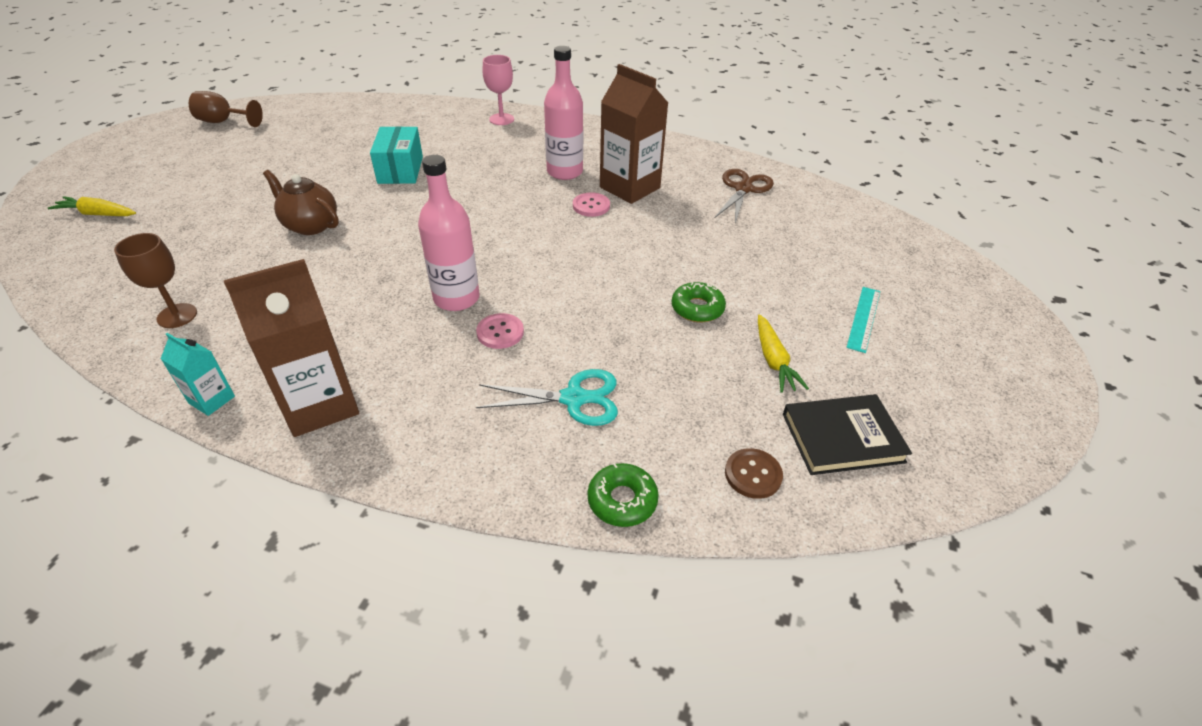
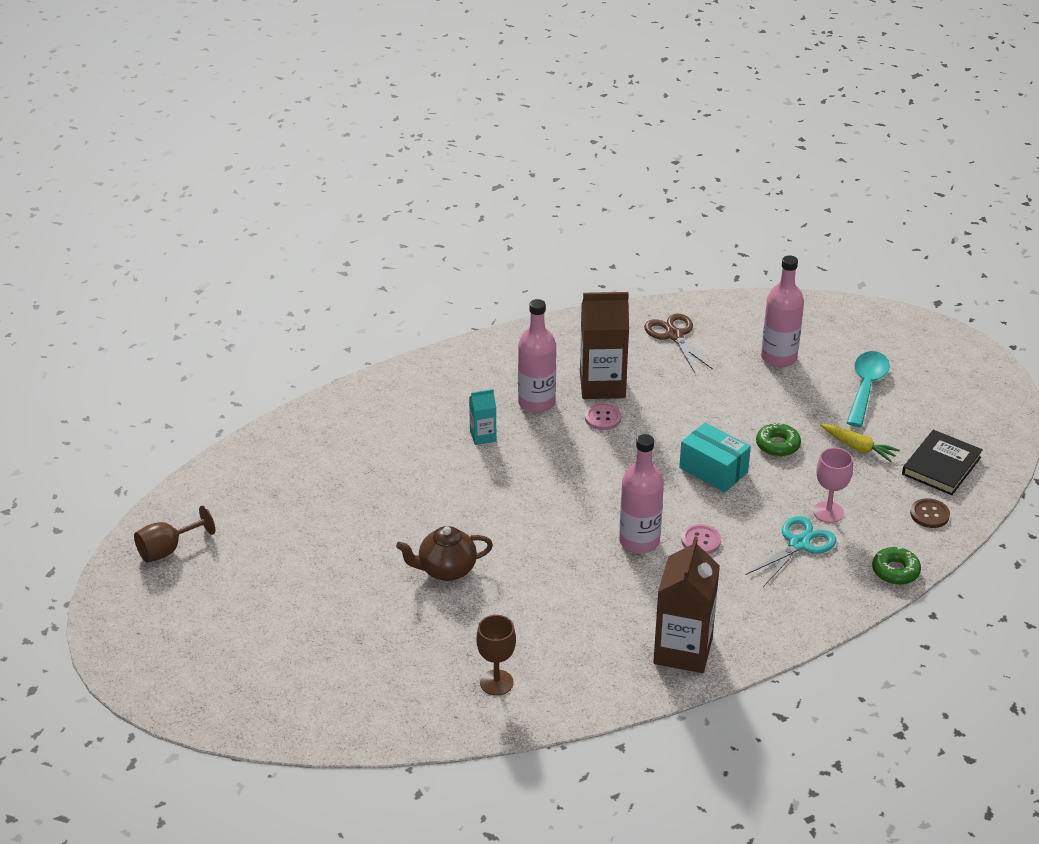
camera: 45 degrees left, 5 degrees down
yellow carrot [48,196,136,216] -> none
turquoise carton [161,333,235,416] -> turquoise carton moved to [469,389,497,445]
turquoise box [370,126,423,184] -> turquoise box moved to [679,422,751,492]
pink goblet [483,55,514,125] -> pink goblet moved to [813,448,853,523]
turquoise ruler [846,287,880,353] -> turquoise spoon [846,351,890,427]
none -> pink bottle [761,255,804,367]

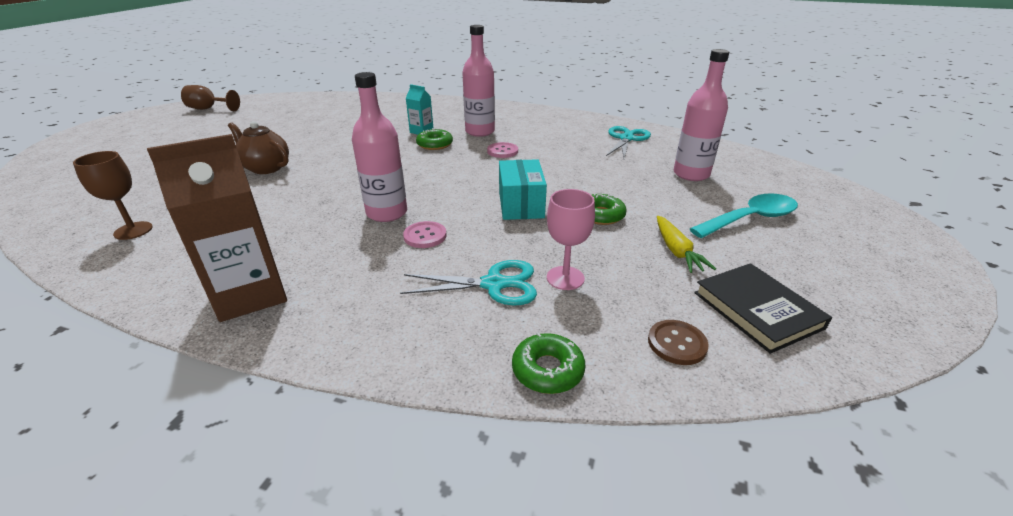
camera: 45 degrees right, 5 degrees down
brown carton [580,292,629,399] -> none
brown scissors [644,314,713,373] -> turquoise scissors [606,126,651,158]
black book [902,430,983,495] -> black book turned 75 degrees clockwise [694,263,832,354]
none -> green donut [416,128,453,150]

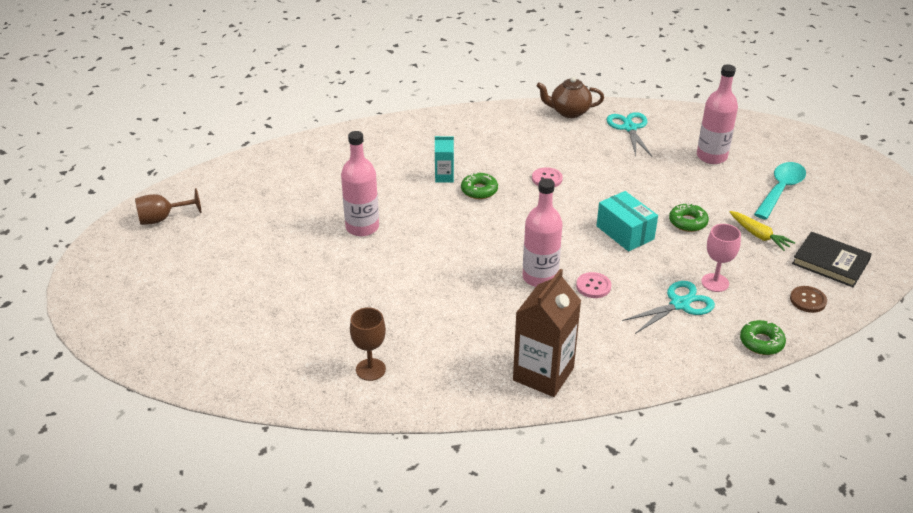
camera: 30 degrees left, 5 degrees up
brown teapot [228,121,289,174] -> brown teapot moved to [536,76,604,118]
pink bottle [462,25,495,137] -> pink bottle moved to [341,131,379,236]

